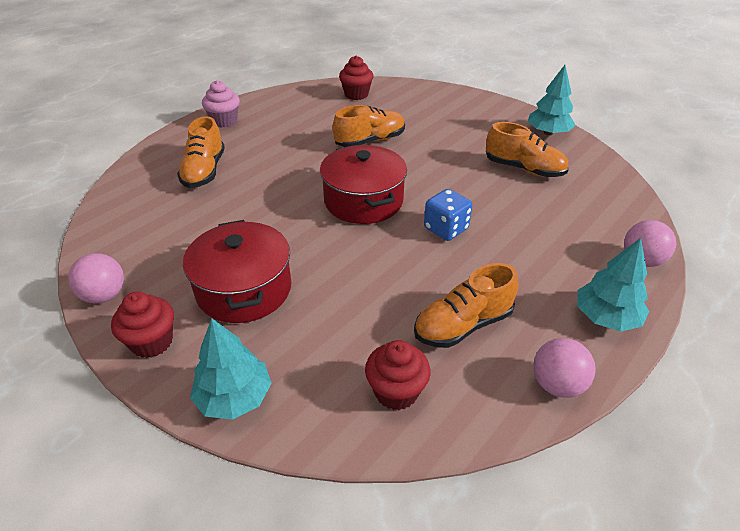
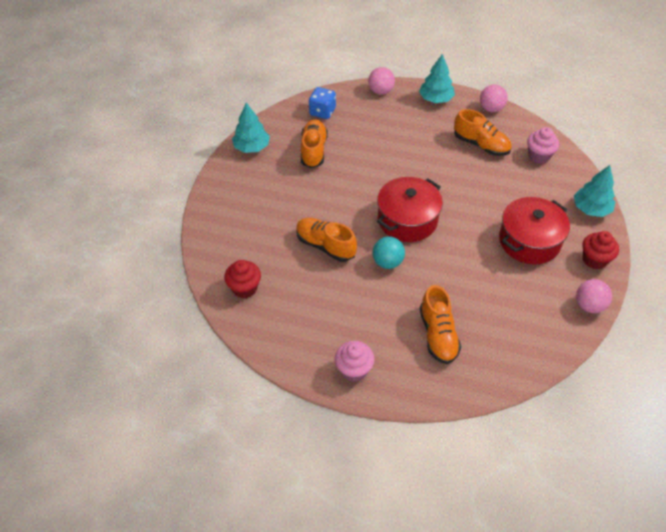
camera: 115 degrees left, 10 degrees up
orange shoe [177,116,225,188] -> orange shoe turned 105 degrees clockwise [420,285,461,364]
red cupcake [365,340,431,410] -> pink cupcake [527,127,559,164]
blue dice [424,189,472,241] -> blue dice moved to [309,87,336,119]
none -> turquoise ball [373,236,405,269]

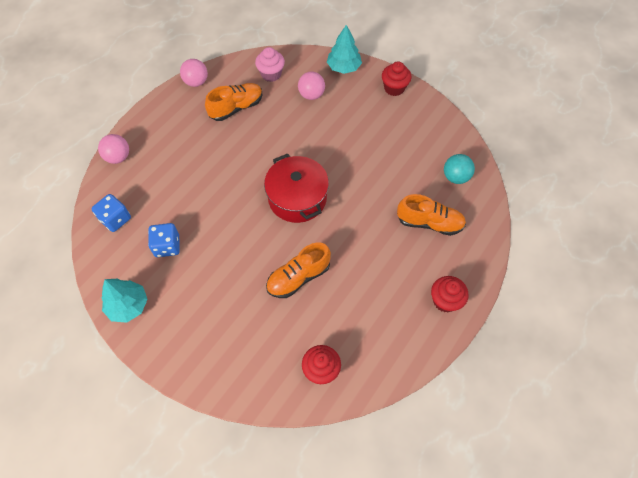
camera: 70 degrees left, 10 degrees up
orange shoe [301,119,328,168] -> blue dice [148,223,180,257]
pink cupcake [335,341,374,382] -> red cupcake [431,276,468,312]
turquoise ball [373,236,405,269] -> turquoise ball moved to [444,154,475,184]
turquoise tree [419,54,455,103] -> none
red pot [499,197,570,264] -> none
pink ball [576,279,612,313] -> pink ball moved to [298,72,325,100]

